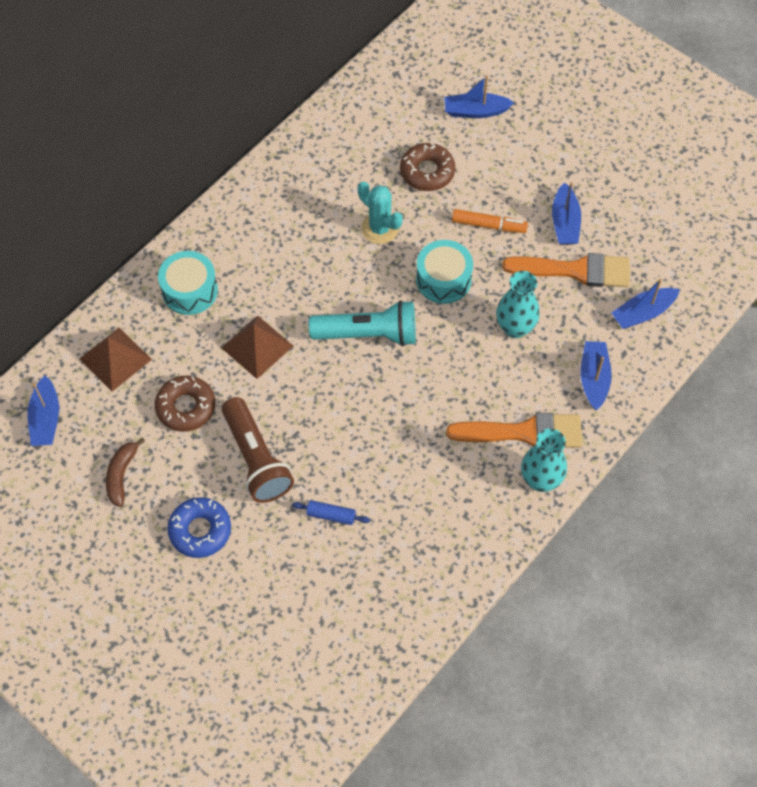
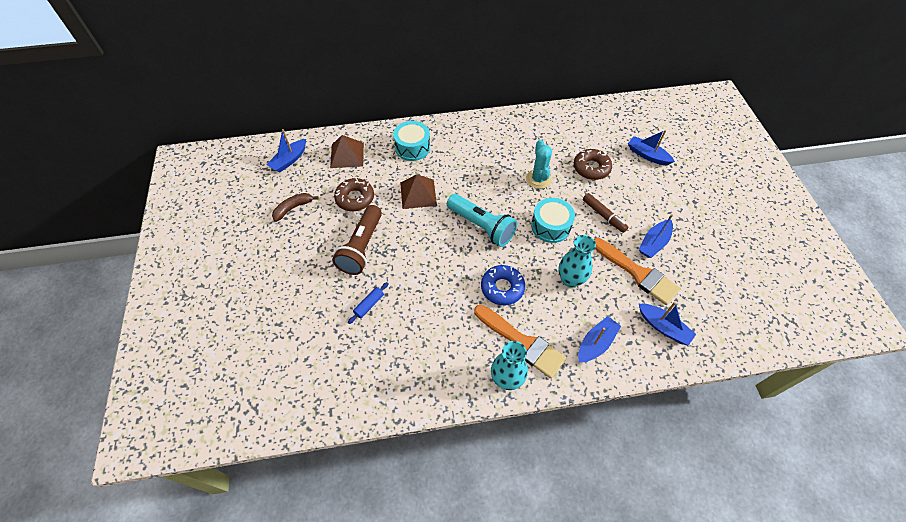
camera: 40 degrees right, 5 degrees down
blue donut [167,497,231,558] -> blue donut moved to [481,265,525,305]
blue rolling pin [292,500,370,525] -> blue rolling pin turned 75 degrees clockwise [348,282,389,324]
orange marker [452,209,528,233] -> brown marker [583,193,629,233]
blue boat [612,278,680,329] -> blue boat turned 150 degrees counterclockwise [639,302,696,346]

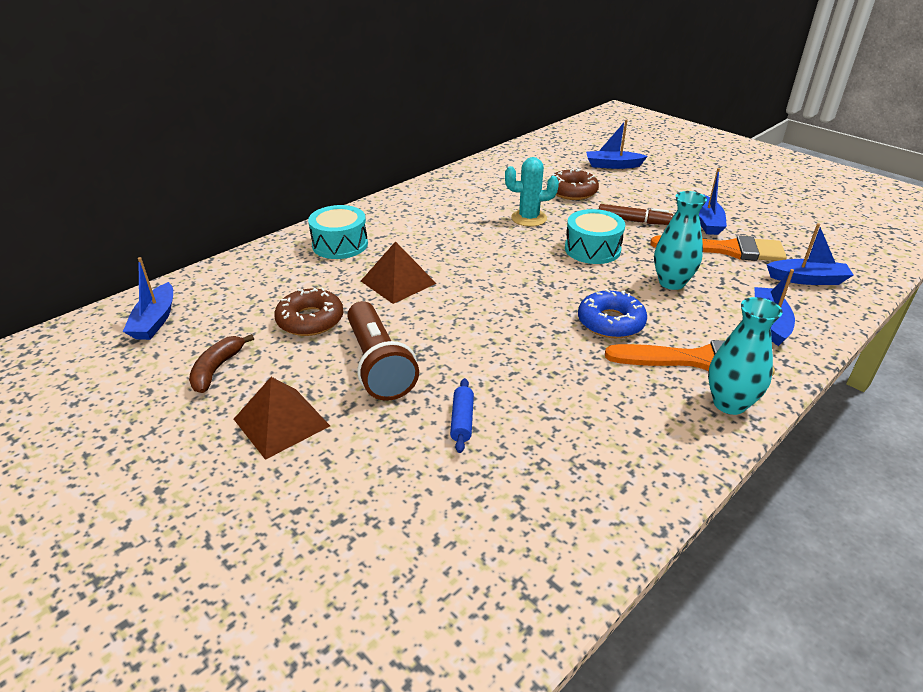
camera: 35 degrees left, 20 degrees down
brown pyramid [330,135,364,168] -> brown pyramid moved to [234,377,330,460]
turquoise flashlight [447,194,517,247] -> none
turquoise cactus [526,140,552,189] -> turquoise cactus turned 45 degrees counterclockwise [505,157,559,227]

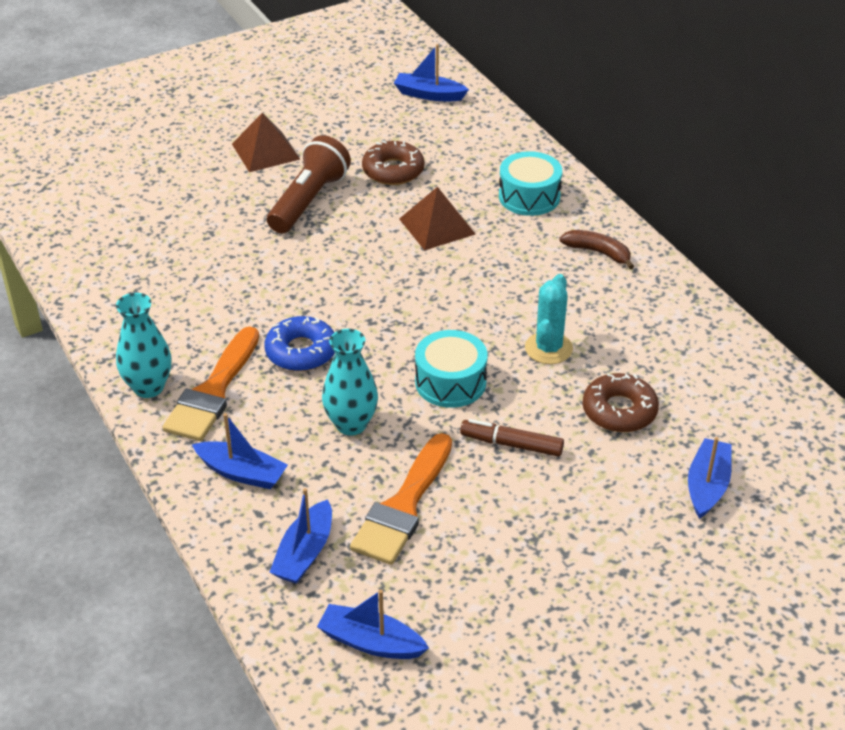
camera: 105 degrees right, 5 degrees up
brown banana [189,334,254,393] -> brown banana moved to [559,230,634,269]
brown flashlight [347,301,419,401] -> brown flashlight turned 120 degrees clockwise [267,135,351,233]
blue rolling pin [450,378,474,453] -> none
brown marker [599,204,673,225] -> brown marker turned 75 degrees clockwise [460,419,564,457]
blue boat [699,168,727,235] -> blue boat moved to [317,590,429,659]

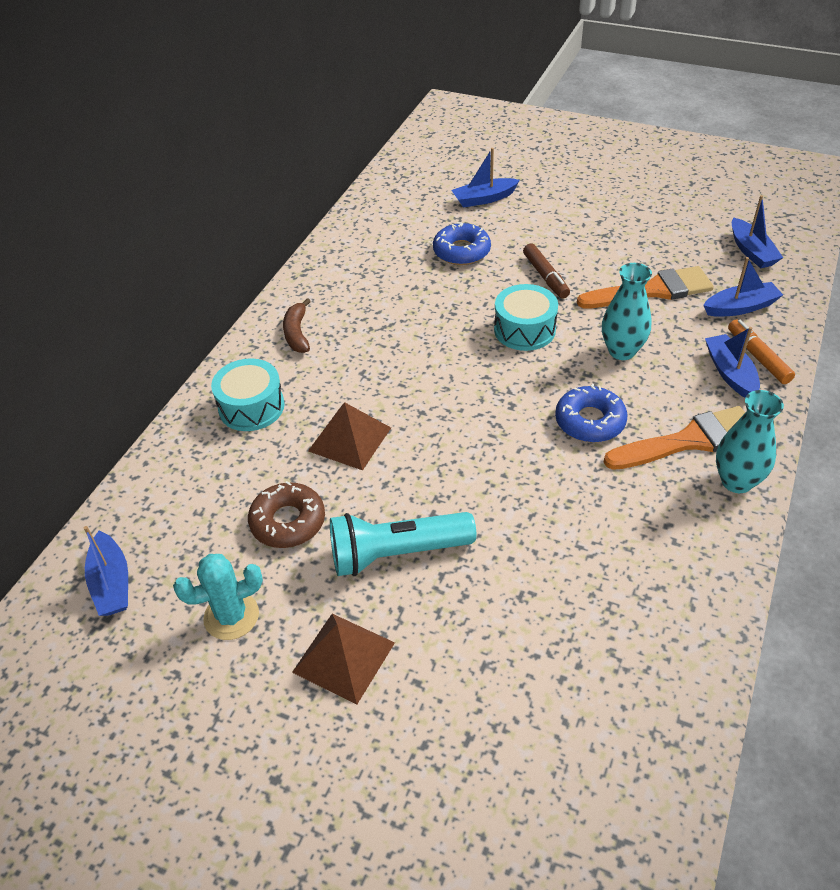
camera: 125 degrees left, 5 degrees up
brown flashlight [267,135,351,233] -> turquoise flashlight [330,512,476,576]
turquoise cactus [525,274,573,364] -> turquoise cactus moved to [173,554,263,640]
brown donut [583,373,659,432] -> blue donut [433,222,491,265]
none -> orange marker [728,319,795,384]

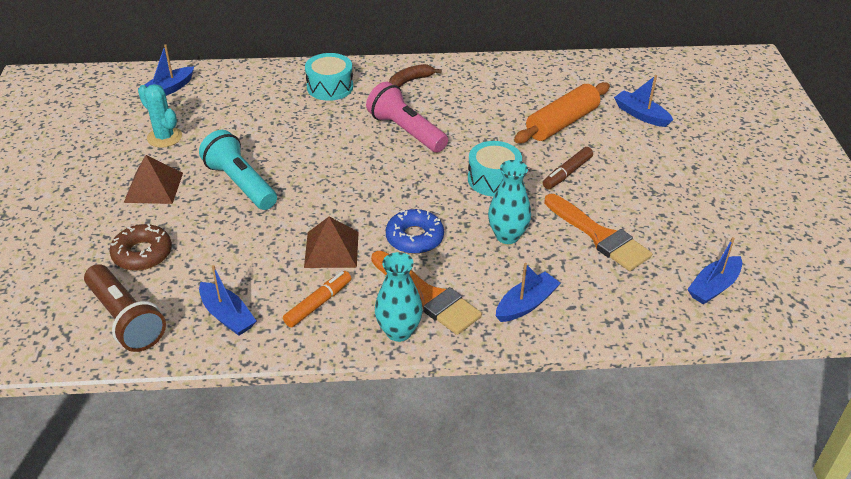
camera: 60 degrees right, 5 degrees down
brown donut [248,481,325,548] -> brown donut moved to [109,224,172,271]
brown pyramid [308,402,391,470] -> brown pyramid moved to [304,217,359,268]
blue donut [433,222,491,265] -> orange rolling pin [514,82,610,143]
blue boat [703,257,783,317] -> blue boat moved to [199,265,257,336]
orange marker [728,319,795,384] -> orange marker moved to [283,271,351,328]
none -> brown flashlight [84,264,166,352]
none -> pink flashlight [366,82,448,152]

